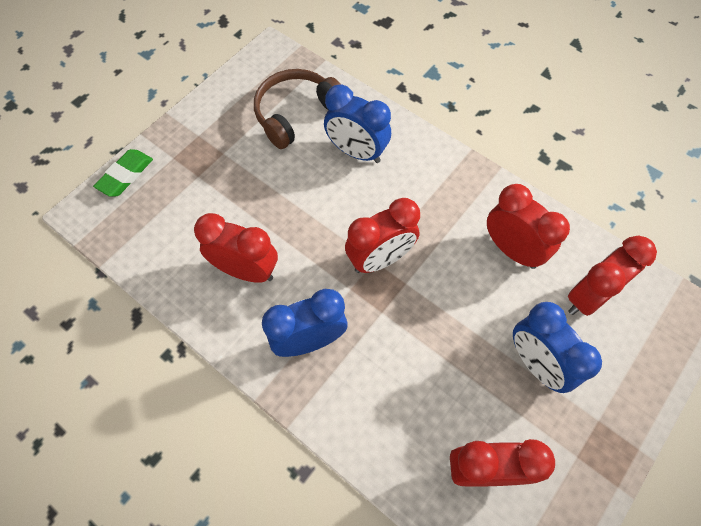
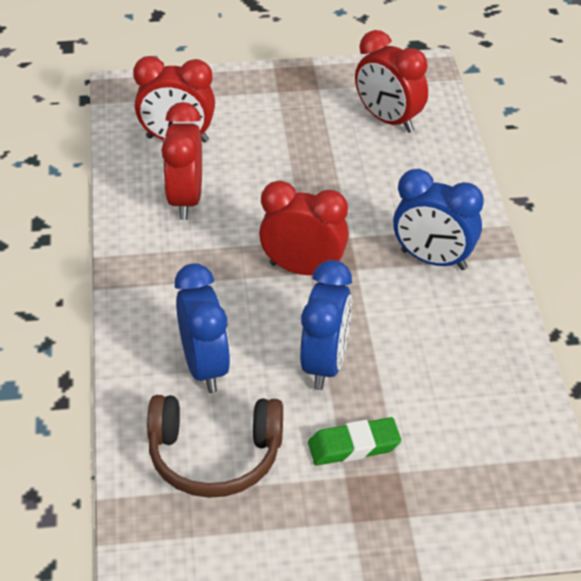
camera: 135 degrees left, 20 degrees down
green eraser [93,149,153,197] -> green eraser moved to [308,417,401,466]
red clock [194,213,278,283] -> none
blue clock [513,302,602,393] -> blue clock moved to [300,260,352,390]

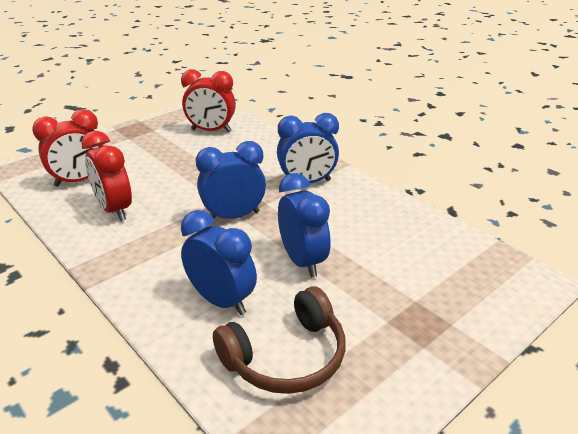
camera: 35 degrees left, 10 degrees down
red clock [259,181,349,275] -> blue clock [196,141,266,219]
green eraser [308,417,401,466] -> none

